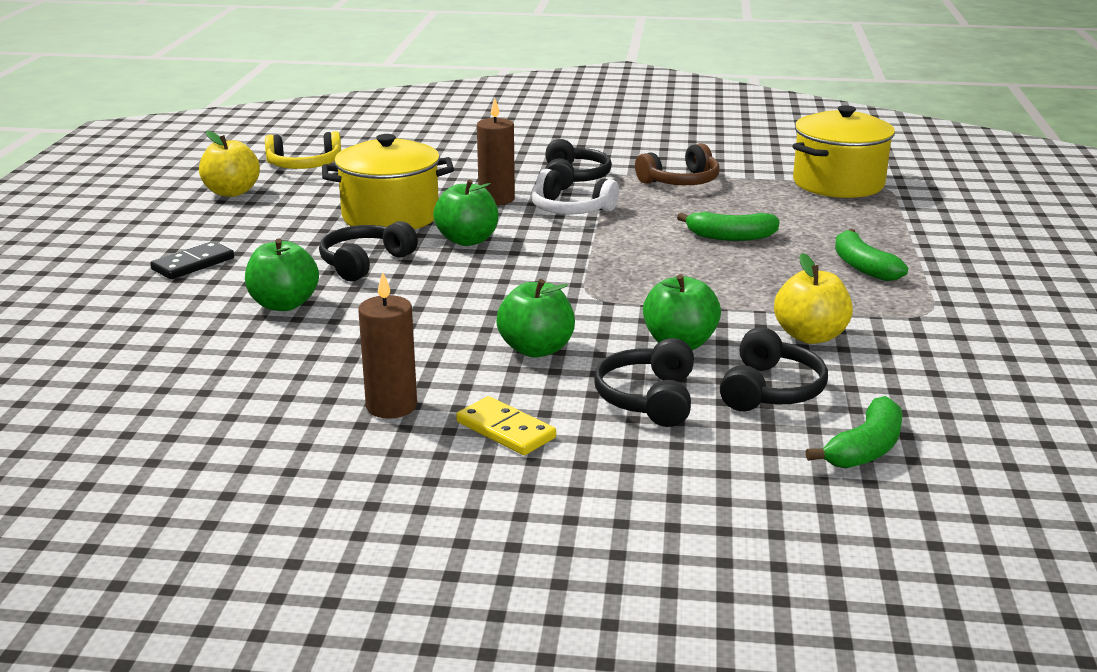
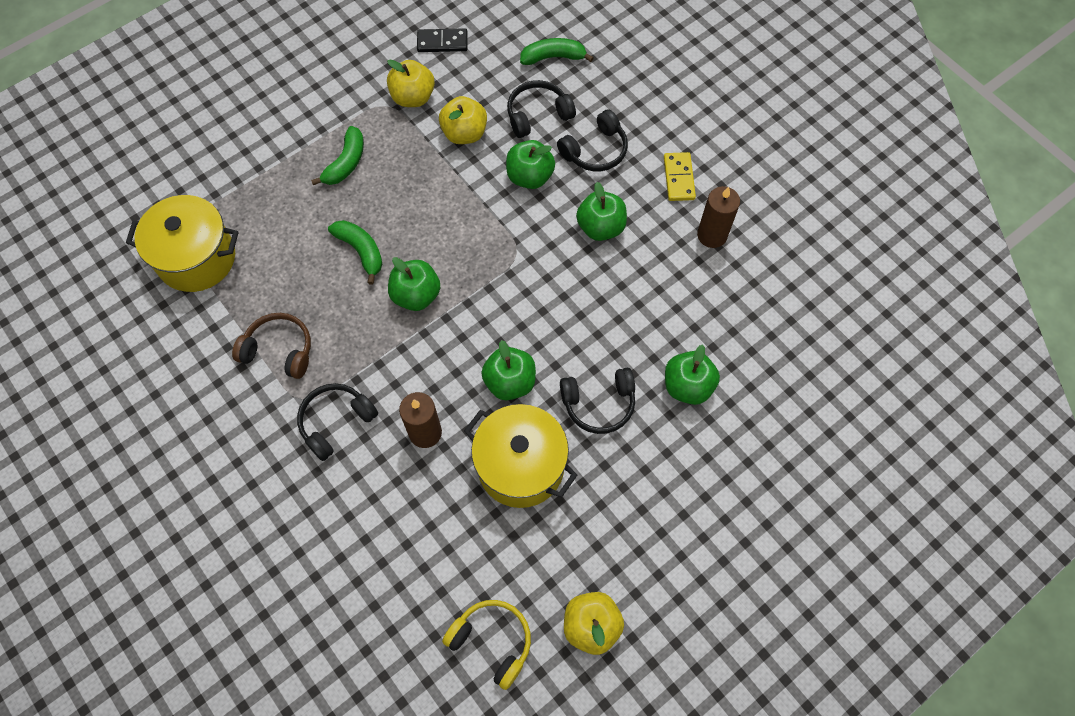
camera: 135 degrees left, 40 degrees up
black domino [150,241,234,279] -> black domino moved to [417,28,468,52]
white headphones [531,169,619,214] -> none
none -> yellow apple [387,59,435,107]
none -> green apple [388,257,440,311]

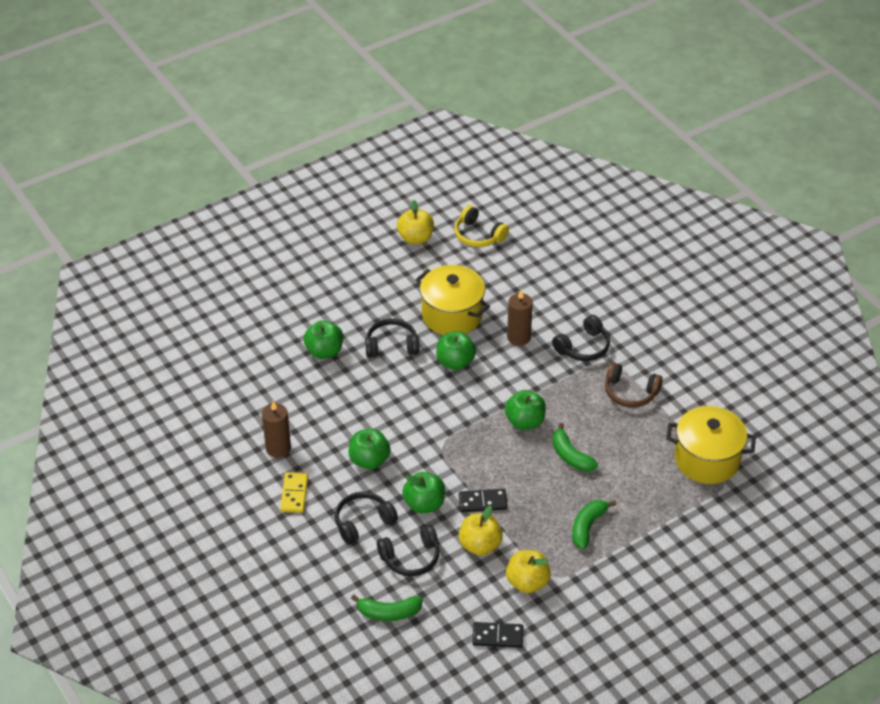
camera: 175 degrees left, 20 degrees down
none -> black domino [459,489,508,512]

